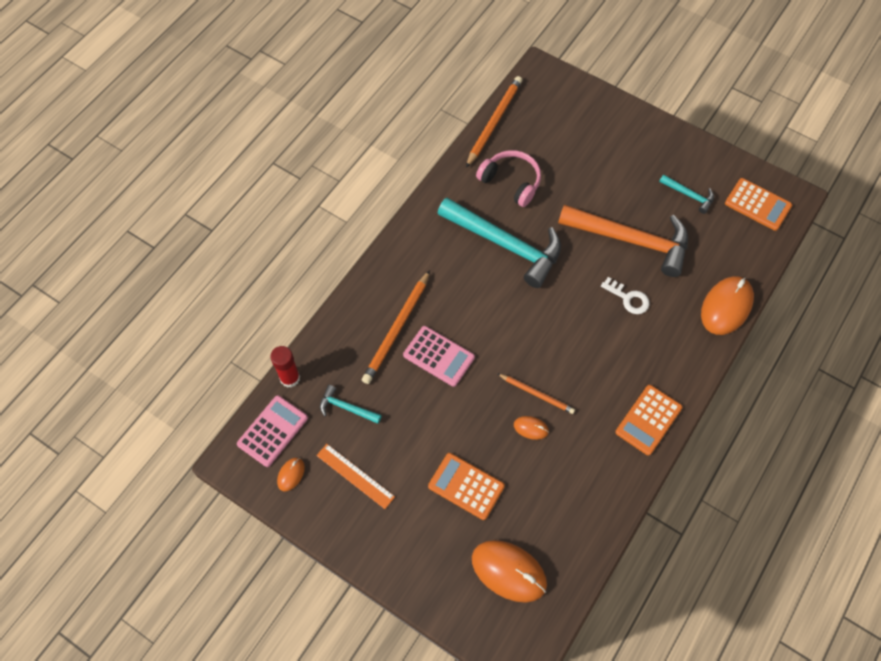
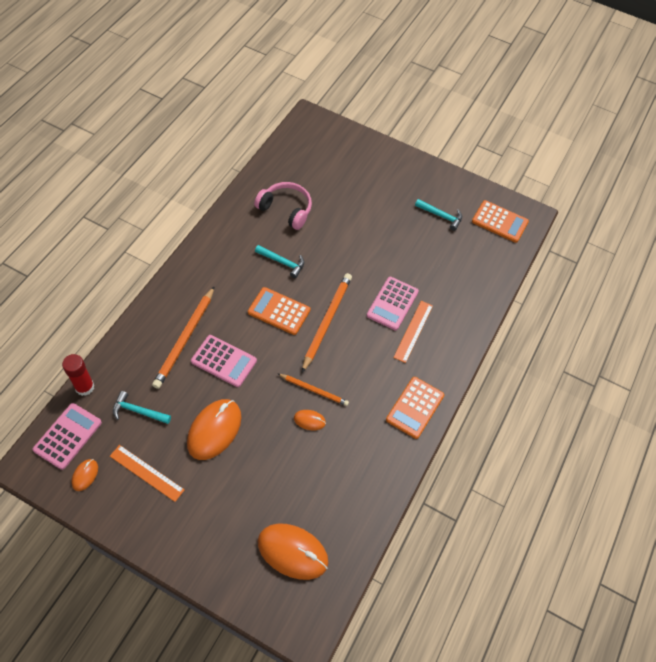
camera: 10 degrees left, 5 degrees down
orange calculator [428,453,505,520] -> orange calculator moved to [248,287,310,335]
turquoise hammer [438,198,561,288] -> turquoise hammer [255,245,304,278], size x0.45
orange pencil [466,76,522,168] -> orange pencil moved to [302,273,352,372]
orange hammer [558,205,688,277] -> none
white key [601,277,650,314] -> pink calculator [367,277,419,330]
orange mouse [701,276,754,335] -> orange mouse moved to [187,399,242,460]
none -> orange ruler [393,301,433,363]

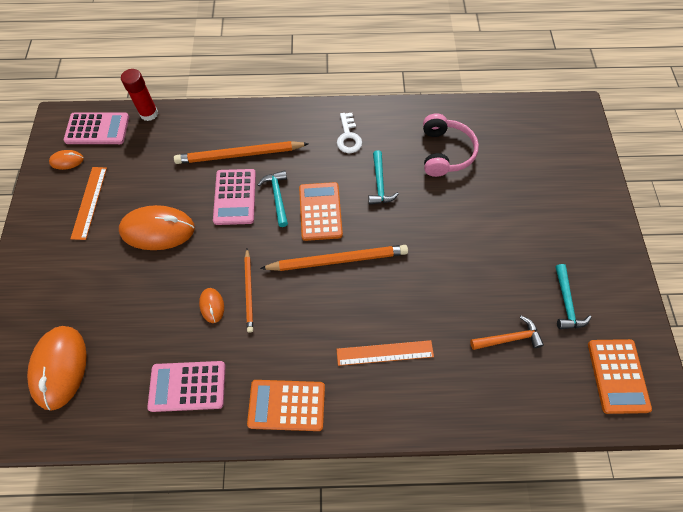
camera: 65 degrees right, 5 degrees up
turquoise hammer [113,391,171,424] -> turquoise hammer moved to [258,171,288,227]
pink calculator [367,277,419,330] -> pink calculator moved to [147,361,225,412]
none -> white key [337,113,362,153]
none -> orange hammer [470,316,544,350]

